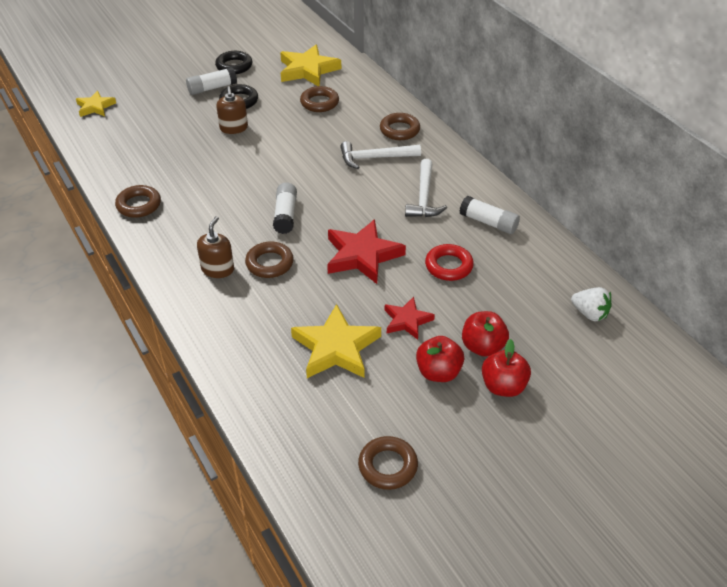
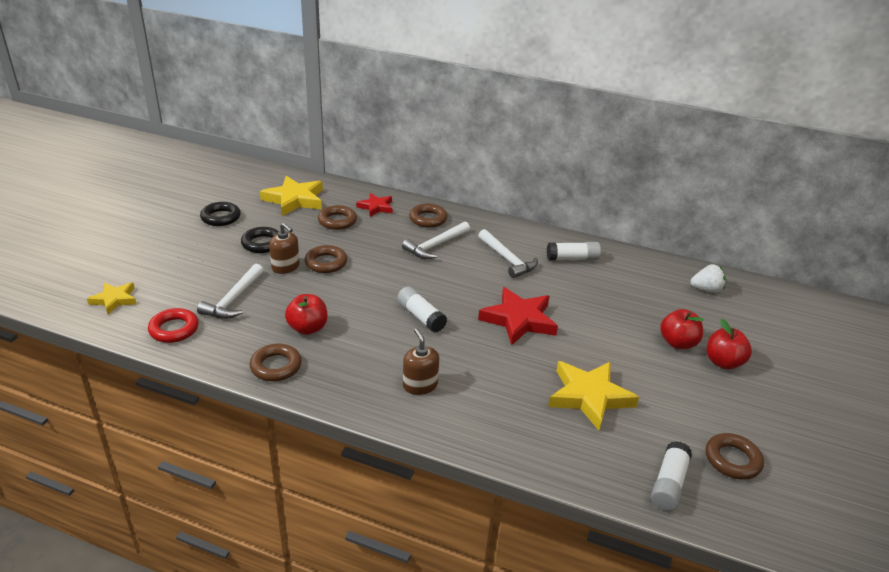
camera: 40 degrees left, 10 degrees down
white glue stick [186,67,237,95] -> white glue stick moved to [651,441,692,511]
brown ring [245,241,294,278] -> brown ring moved to [305,245,347,273]
red star [385,297,435,340] -> red star moved to [356,193,393,217]
red apple [416,336,464,382] -> red apple moved to [285,294,328,335]
red ring [425,244,474,281] -> red ring moved to [148,308,199,343]
none -> white hammer [197,264,264,319]

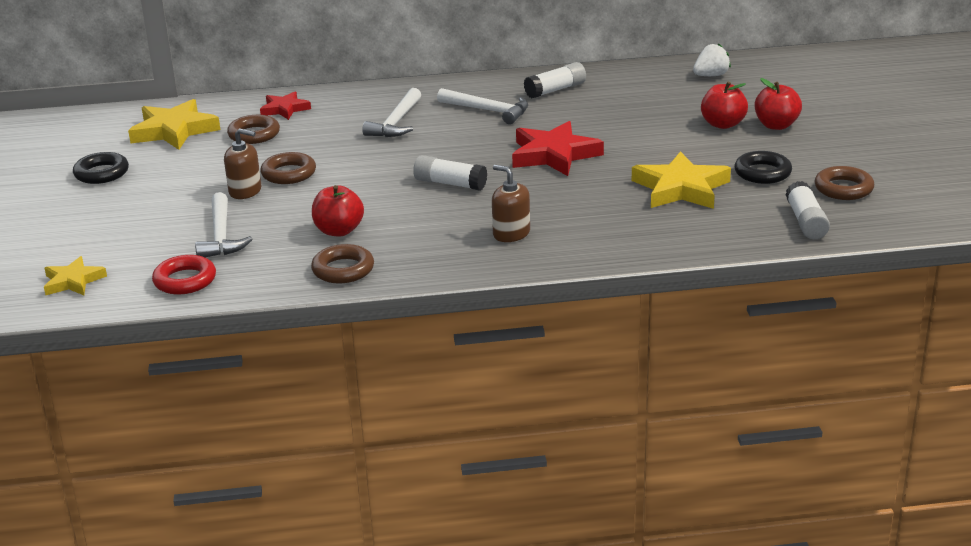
camera: 25 degrees left, 5 degrees down
black ring [241,227,279,253] -> black ring moved to [734,151,792,184]
brown ring [409,204,447,228] -> none

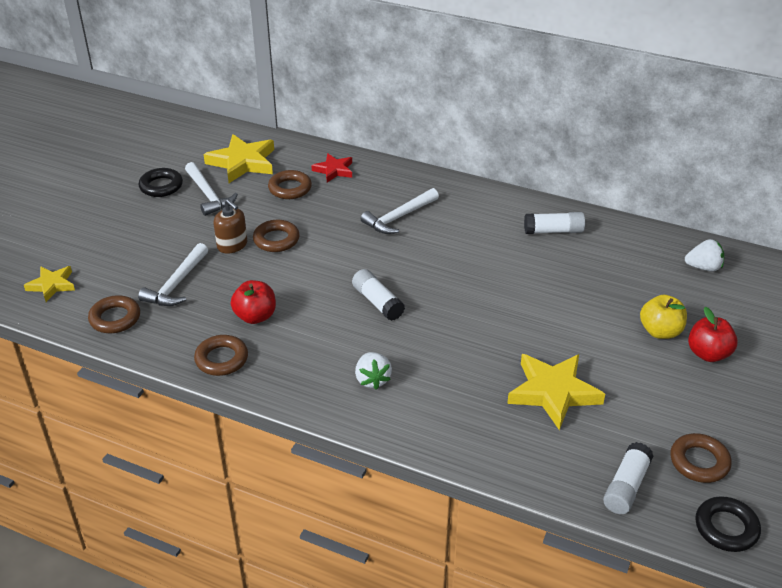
camera: 30 degrees right, 10 degrees up
red ring [152,255,216,294] -> brown ring [88,295,140,333]
white hammer [437,88,528,124] -> white hammer moved to [185,162,238,216]
brown soap dispenser [492,165,530,242] -> white strawberry [355,352,392,390]
red star [512,121,604,176] -> none
red apple [701,82,748,129] -> yellow apple [640,295,687,339]
black ring [734,151,792,184] -> black ring moved to [695,496,761,552]

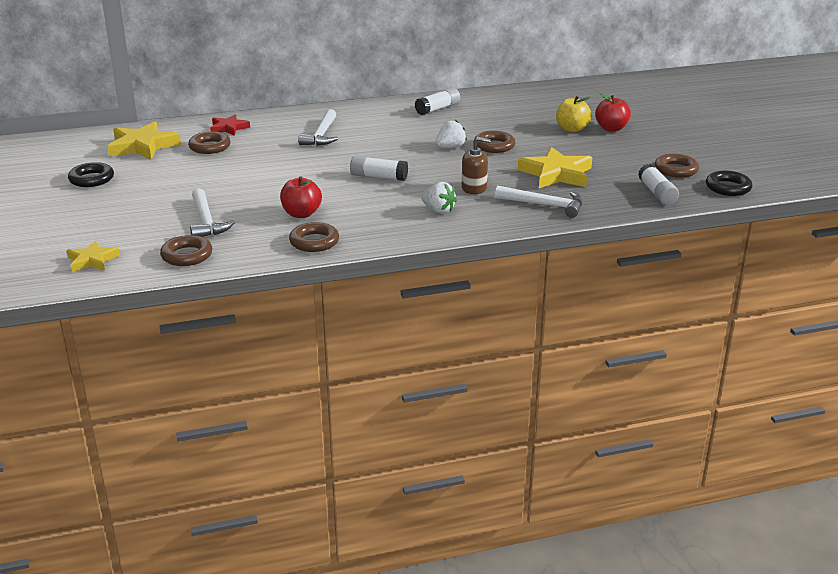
camera: 40 degrees left, 10 degrees down
white hammer [185,162,238,216] -> white hammer moved to [495,186,582,218]
brown soap dispenser [214,199,247,254] -> brown soap dispenser moved to [462,137,491,194]
brown ring [253,220,300,252] -> brown ring moved to [474,131,515,153]
white strawberry [685,239,724,271] -> white strawberry moved to [436,120,467,148]

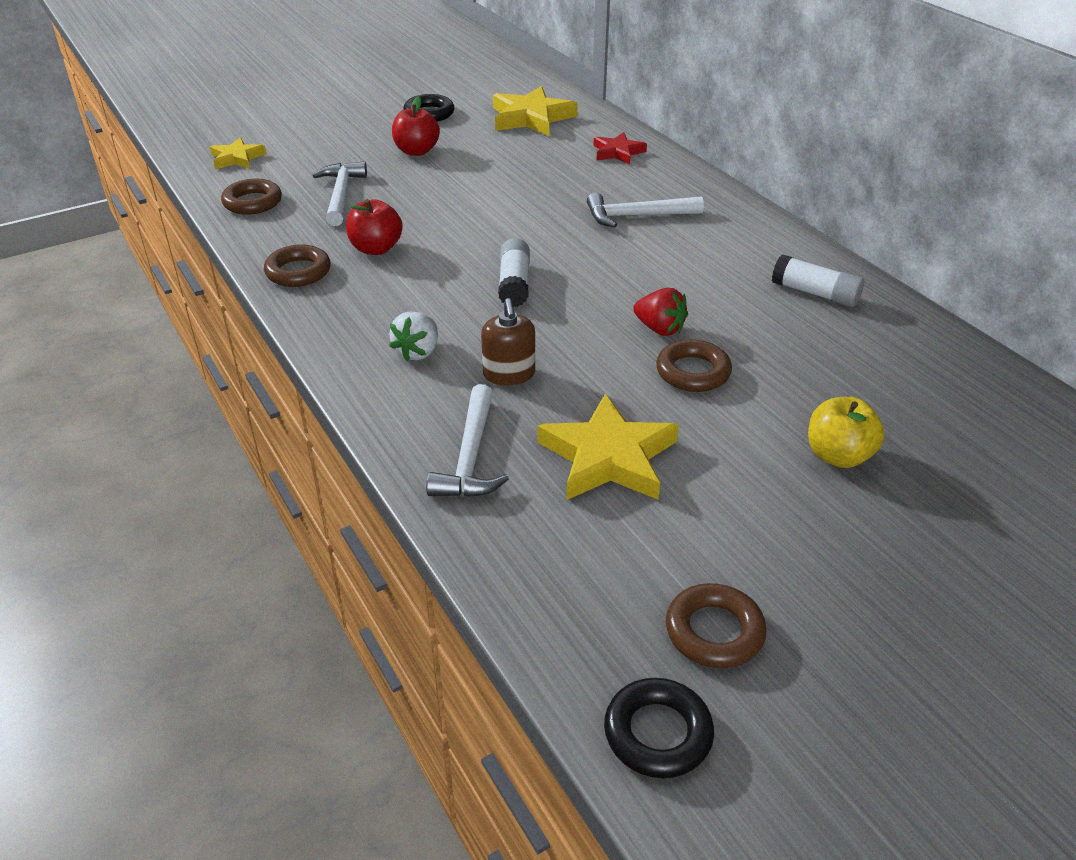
camera: 75 degrees right, 10 degrees up
brown ring [188,132,231,154] -> none
white hammer [190,188,235,237] -> white hammer turned 120 degrees clockwise [313,161,367,226]
white strawberry [436,120,467,148] -> red strawberry [633,288,688,336]
red apple [595,93,631,132] -> red apple moved to [392,96,440,156]
white glue stick [638,164,679,205] -> none

